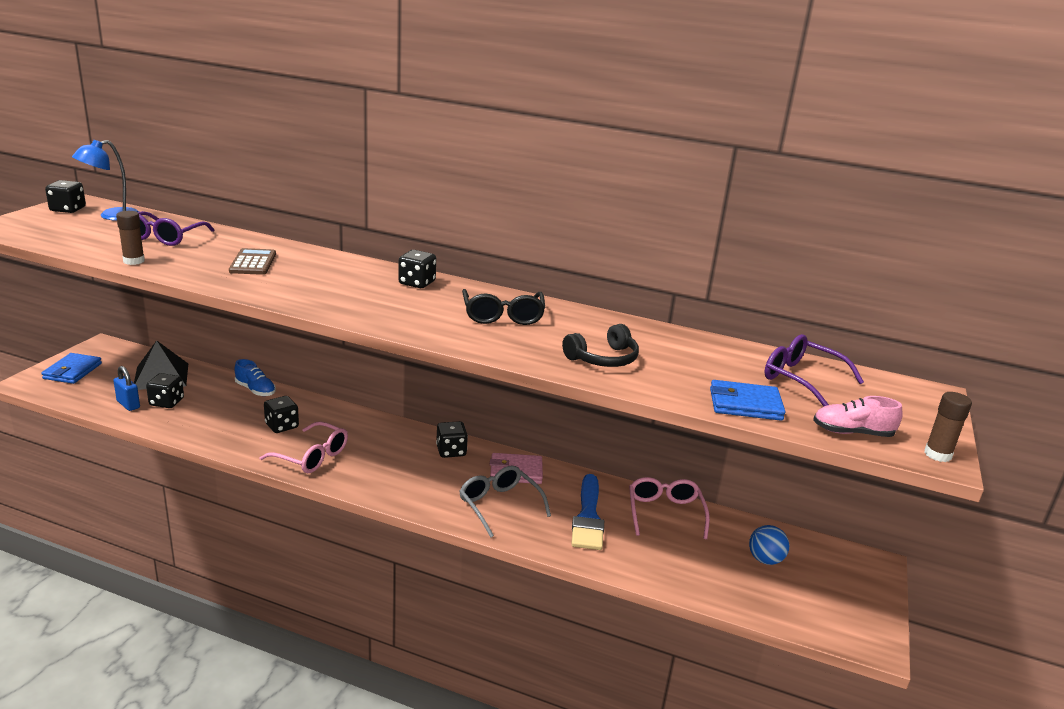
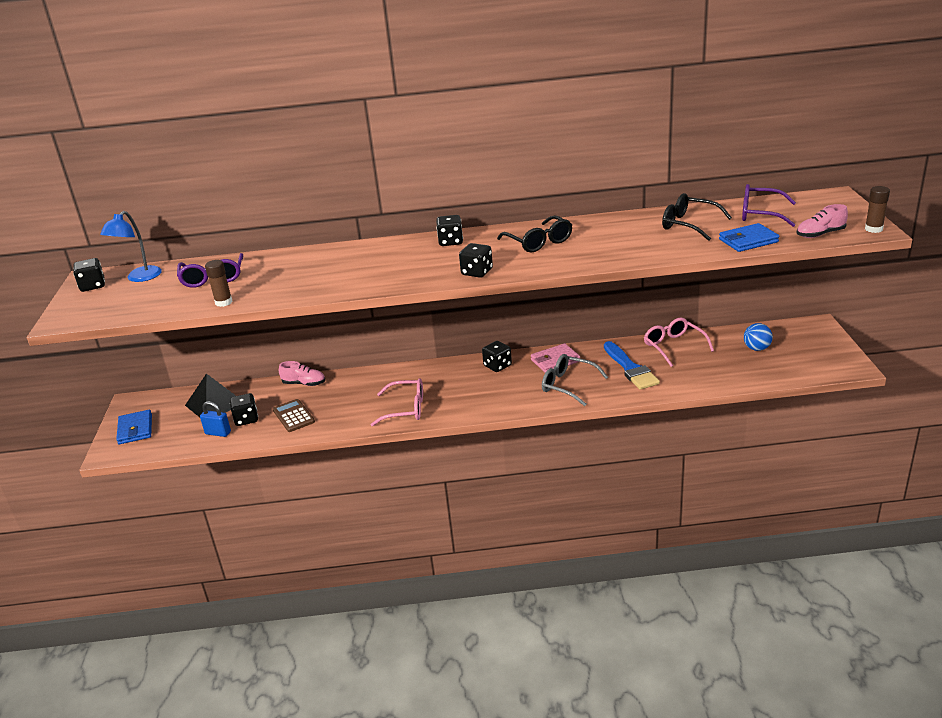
camera: 20 degrees left, 5 degrees up
brown calculator [229,248,276,275] -> brown calculator moved to [273,399,315,432]
blue shoe [234,359,276,396] -> pink shoe [279,361,325,386]
black dice [264,396,299,433] -> black dice moved to [459,243,493,278]
black headphones [562,324,639,367] -> none
none -> black glasses [662,193,732,241]

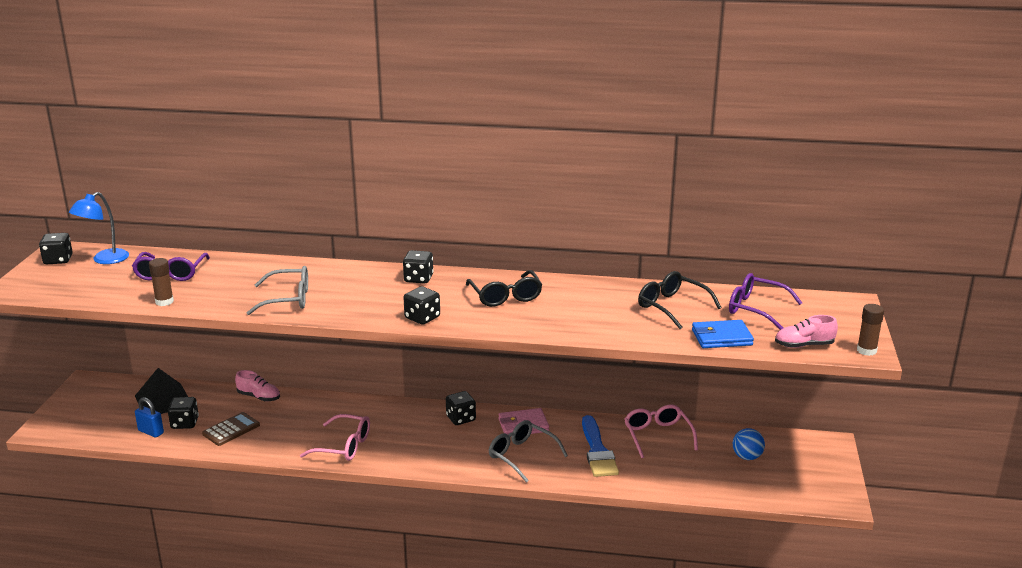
camera: 10 degrees right, 5 degrees down
blue wallet [116,410,152,444] -> none
brown calculator [273,399,315,432] -> brown calculator turned 60 degrees clockwise [202,412,260,446]
none -> grey glasses [247,266,308,315]

